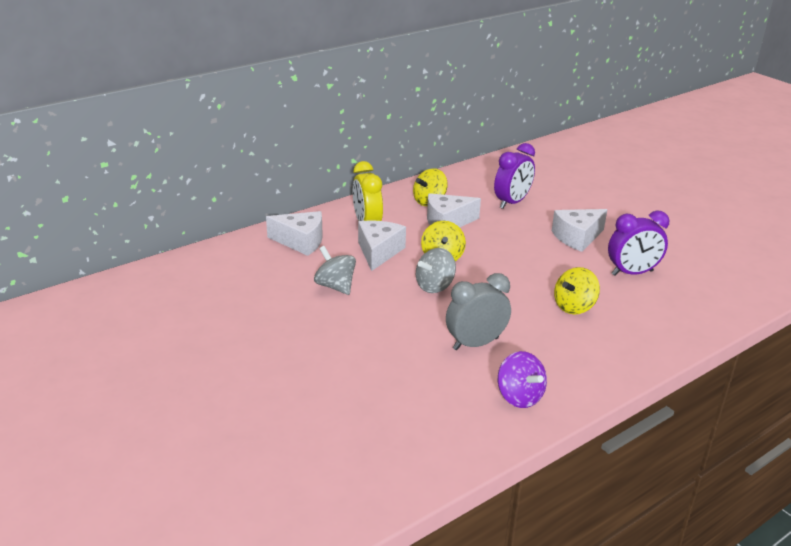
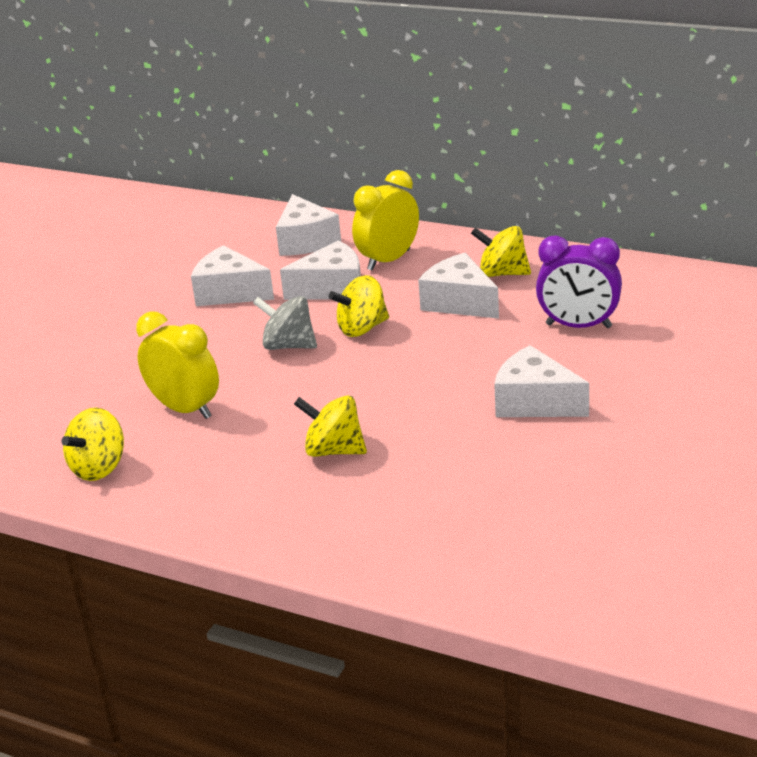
camera: 65 degrees right, 0 degrees up
grey spinning top [314,246,356,295] -> white cheese [191,245,274,306]
grey clock [446,273,511,350] -> yellow clock [136,311,219,419]
purple spinning top [498,351,547,408] -> yellow spinning top [62,408,124,481]
purple clock [608,210,669,276] -> none

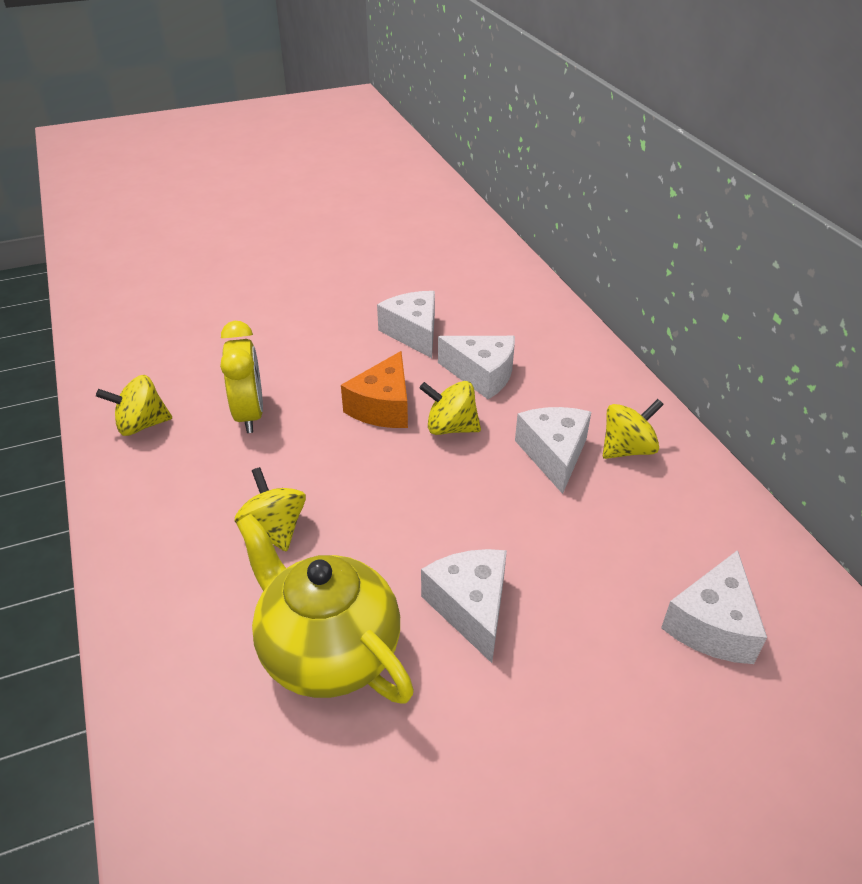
camera: 40 degrees right, 10 degrees up
grey spinning top [253,296,317,350] -> orange cheese [341,351,408,428]
white cheese [276,194,341,256] -> white cheese moved to [661,550,767,664]
yellow clock [352,170,419,271] -> none
yellow spinning top [471,226,531,277] -> yellow spinning top turned 90 degrees clockwise [603,399,664,459]
purple clock [536,235,622,328] -> none
none -> yellow teapot [236,513,414,704]

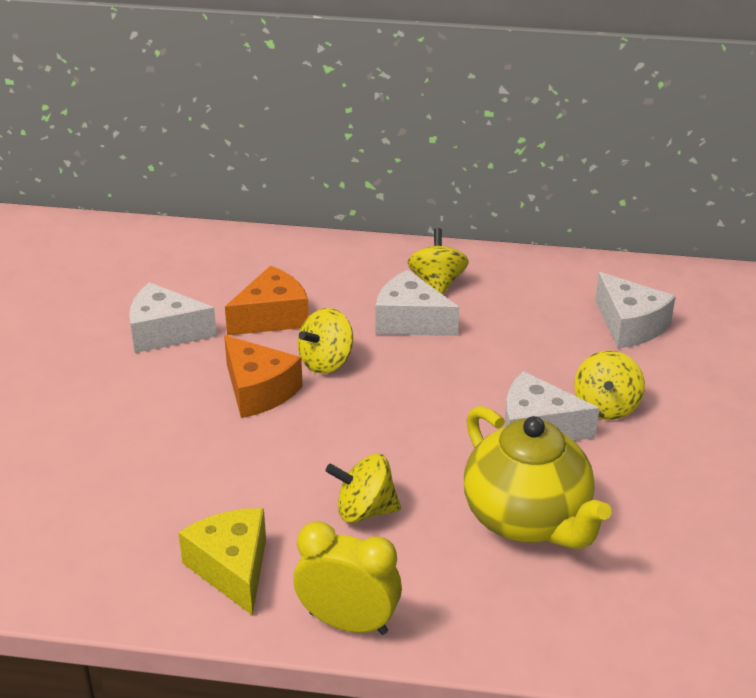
camera: 60 degrees left, 5 degrees down
yellow spinning top [96,375,172,436] -> yellow spinning top moved to [574,351,645,420]
yellow clock [220,321,263,433] -> yellow clock moved to [294,521,402,635]
yellow teapot [236,513,414,704] -> yellow teapot turned 105 degrees counterclockwise [463,406,611,549]
white cheese [438,336,515,399] -> orange cheese [225,266,309,335]
none -> yellow cheese [178,508,266,616]

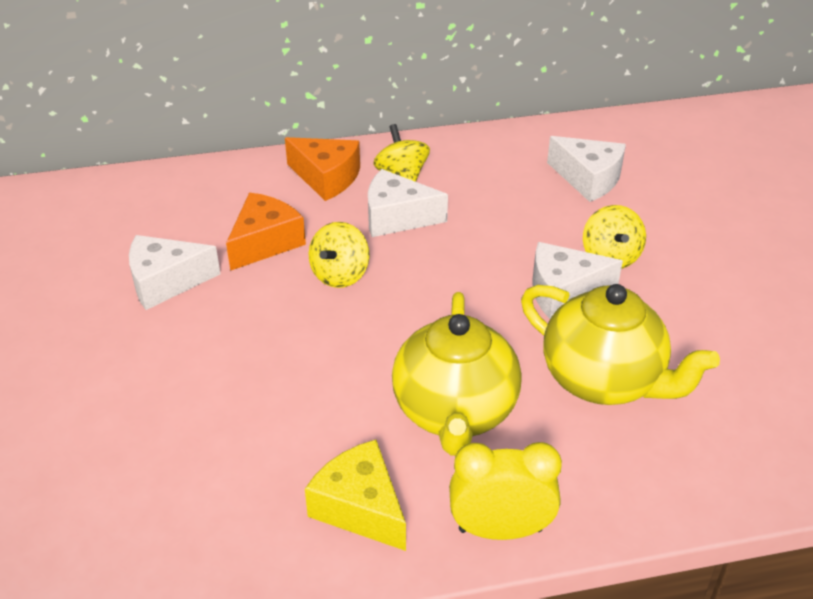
camera: 20 degrees left, 5 degrees up
orange cheese [224,335,303,418] -> orange cheese moved to [285,137,360,201]
yellow spinning top [326,454,401,523] -> yellow teapot [392,292,522,456]

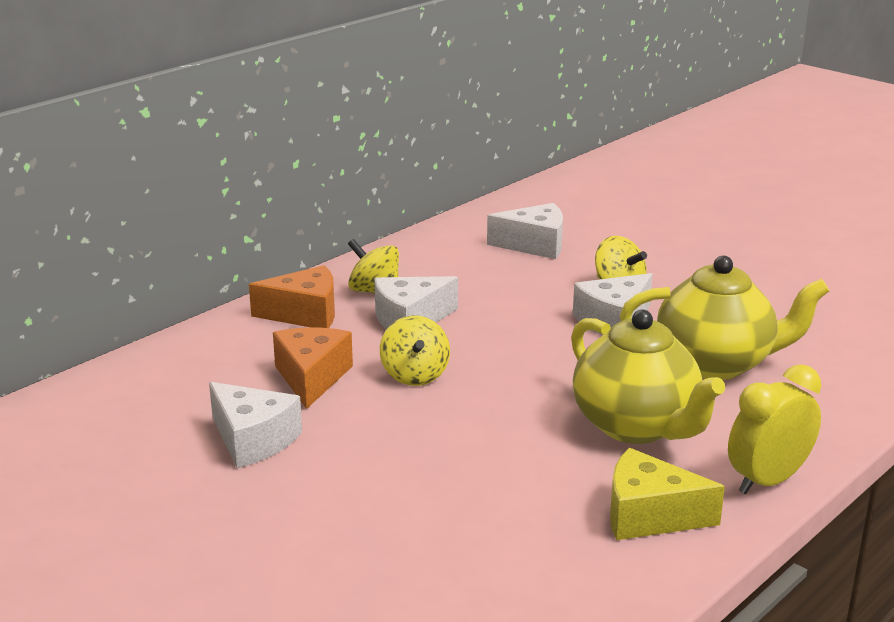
camera: 35 degrees left, 15 degrees down
white cheese [129,235,221,310] -> white cheese turned 90 degrees counterclockwise [209,382,302,468]

